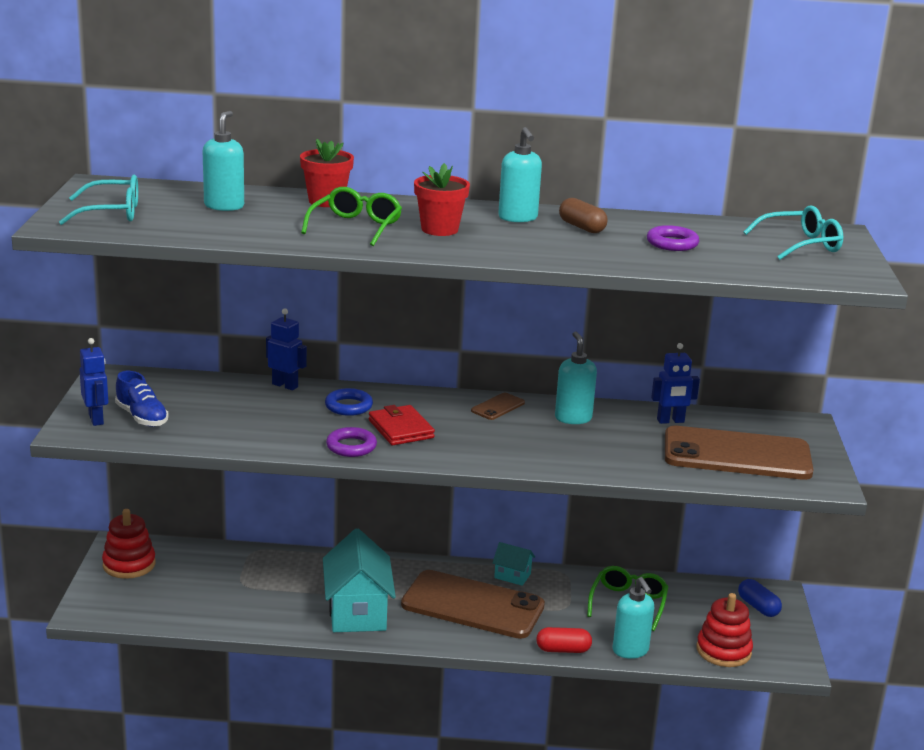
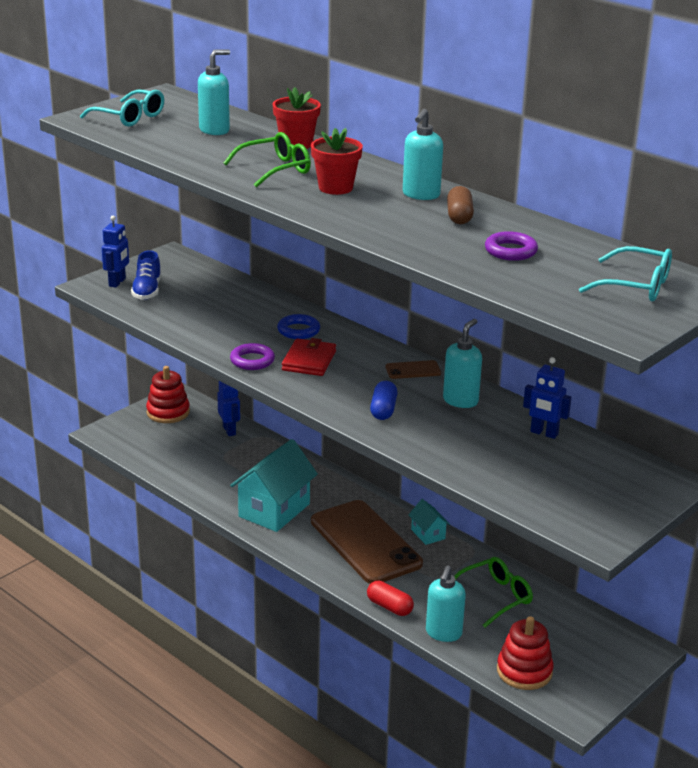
camera: 40 degrees right, 5 degrees up
blue robot [266,308,307,390] -> blue robot moved to [217,381,240,436]
brown phone [665,426,814,480] -> none
blue capsule [738,579,782,617] -> blue capsule moved to [370,381,398,420]

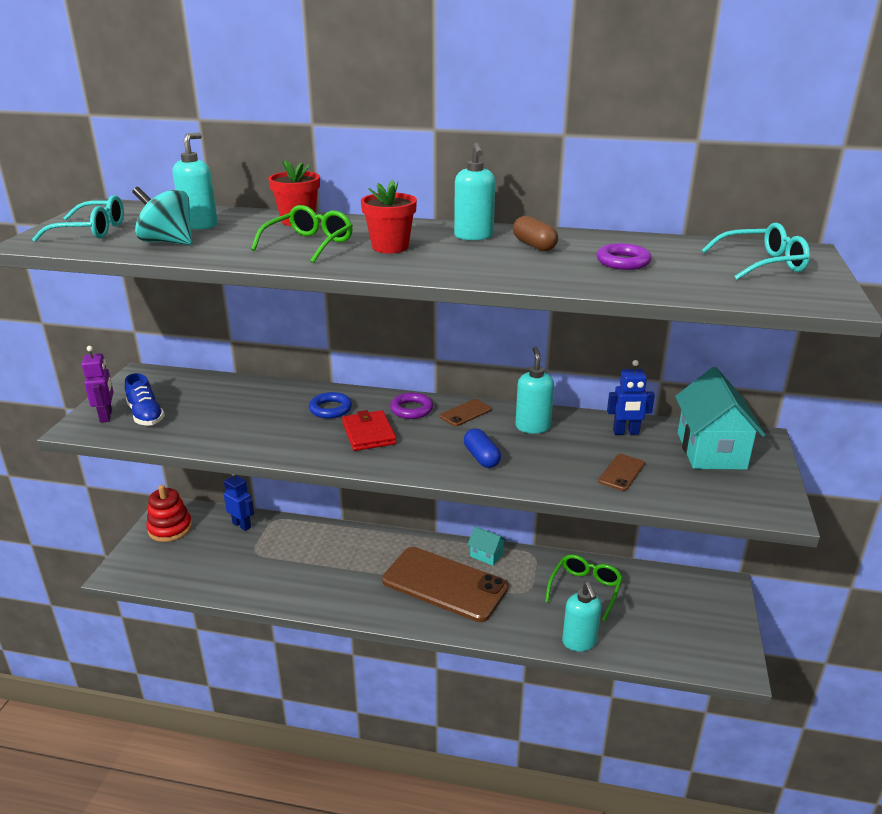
camera: 30 degrees left, 0 degrees up
blue robot [102,216,129,288] -> purple robot [82,346,114,423]
purple ring [230,343,275,370] -> purple ring moved to [390,393,433,419]
turquoise house [230,439,318,532] -> turquoise house moved to [675,367,766,470]
red capsule [367,581,414,616] -> none
red stacking toy [497,616,554,690] -> none
none -> turquoise spinning top [132,187,193,245]
none -> brown phone [598,454,645,491]

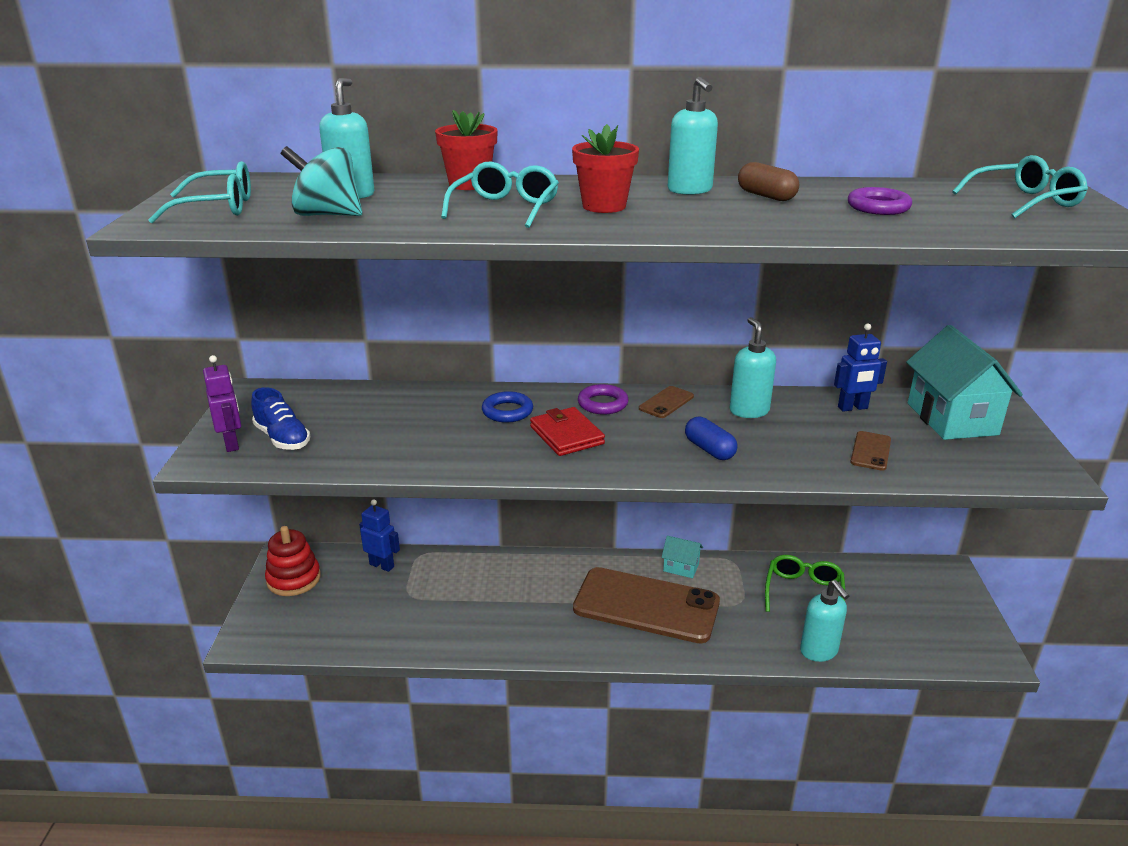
camera: 10 degrees left, 0 degrees up
green glasses [251,205,353,263] -> turquoise glasses [441,162,559,228]

